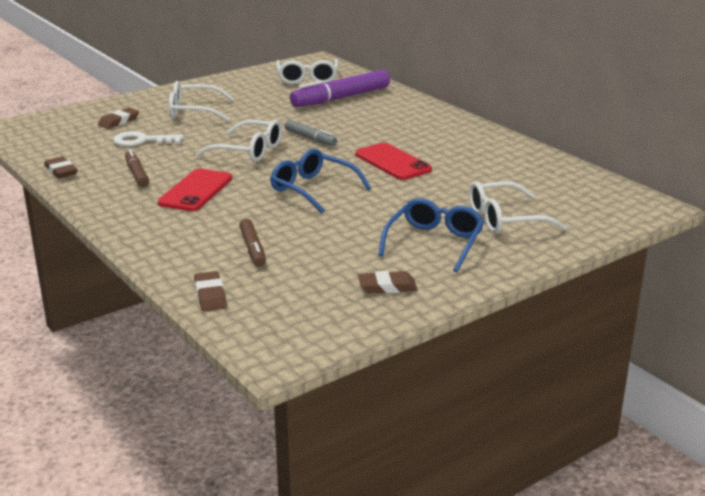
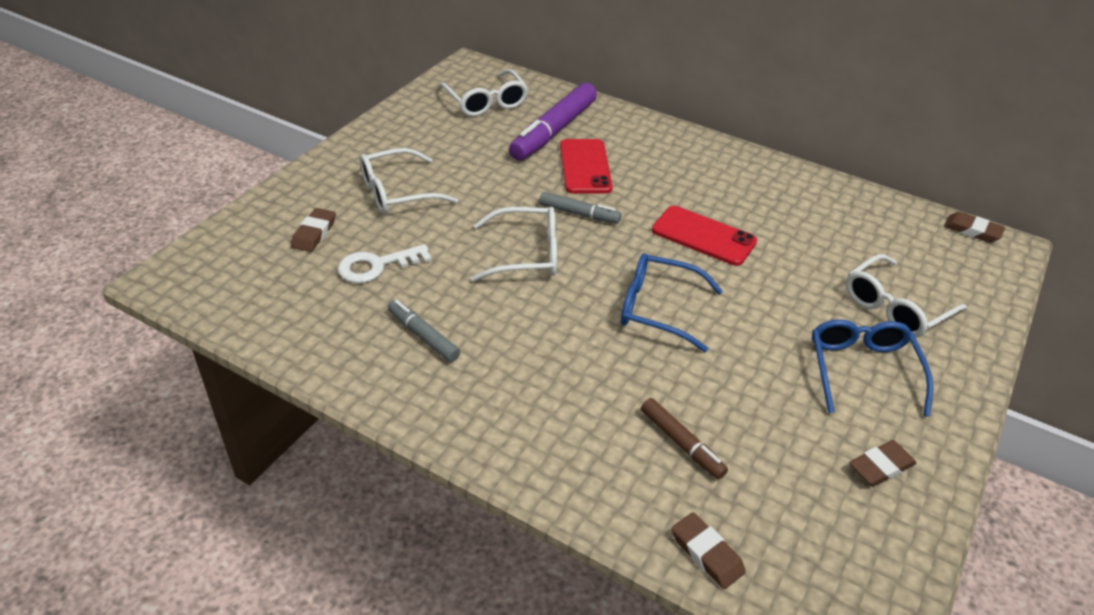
camera: 25 degrees left, 15 degrees up
brown eraser [44,157,77,178] -> brown eraser moved to [944,212,1005,242]
brown marker [125,150,149,187] -> grey marker [388,300,460,362]
red phone [158,169,232,211] -> red phone moved to [560,139,612,194]

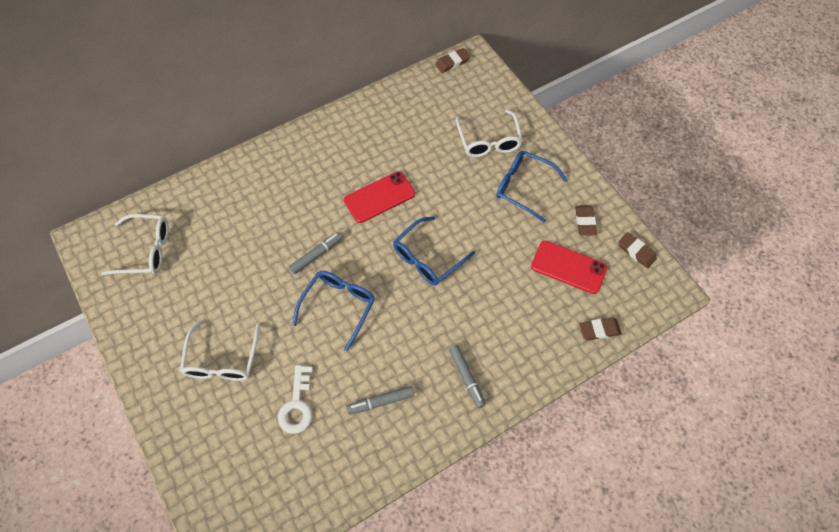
camera: 60 degrees left, 20 degrees up
brown eraser [291,208,336,252] -> brown eraser moved to [618,232,657,268]
white glasses [471,207,557,281] -> blue glasses [292,271,375,351]
purple marker [509,83,597,161] -> none
red phone [560,139,612,194] -> red phone moved to [531,241,608,294]
brown marker [641,398,728,479] -> none
none -> grey marker [449,345,486,408]

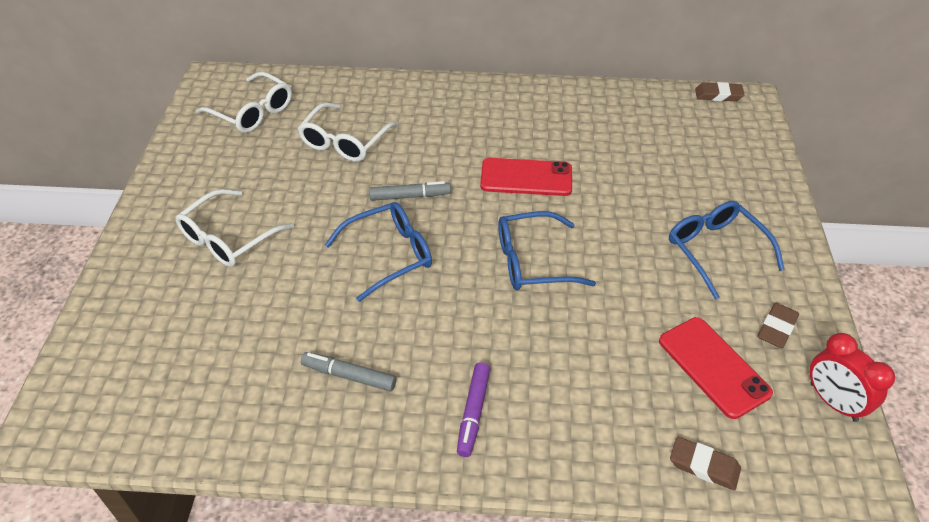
camera: 35 degrees right, 15 degrees down
white key [278,365,313,434] -> none
grey marker [449,345,486,408] -> purple marker [457,362,490,457]
white glasses [456,109,523,157] -> white glasses moved to [297,103,398,162]
brown eraser [618,232,657,268] -> red clock [809,333,895,422]

